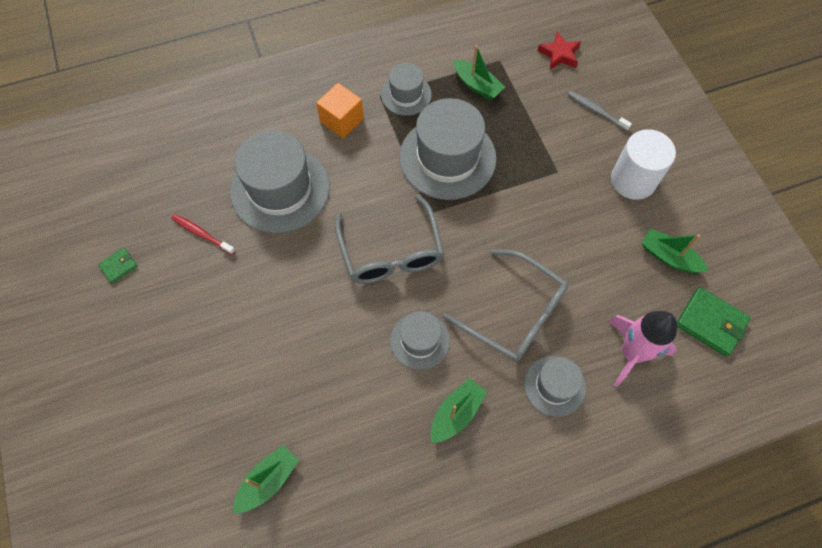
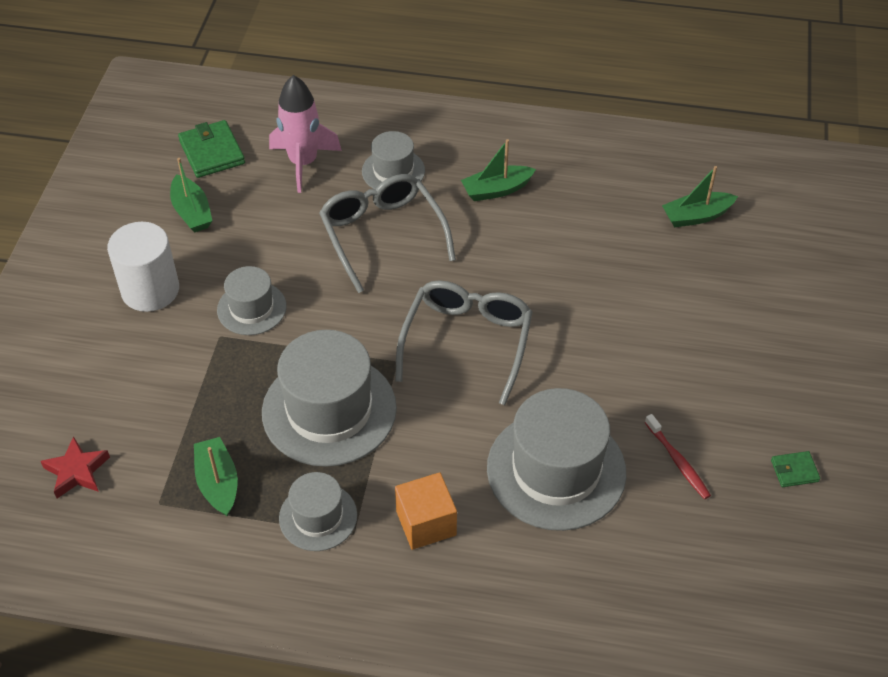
camera: 150 degrees left, 15 degrees down
grey hat [390,311,450,370] -> grey hat moved to [217,266,286,335]
grey toothbrush [568,90,632,131] -> none

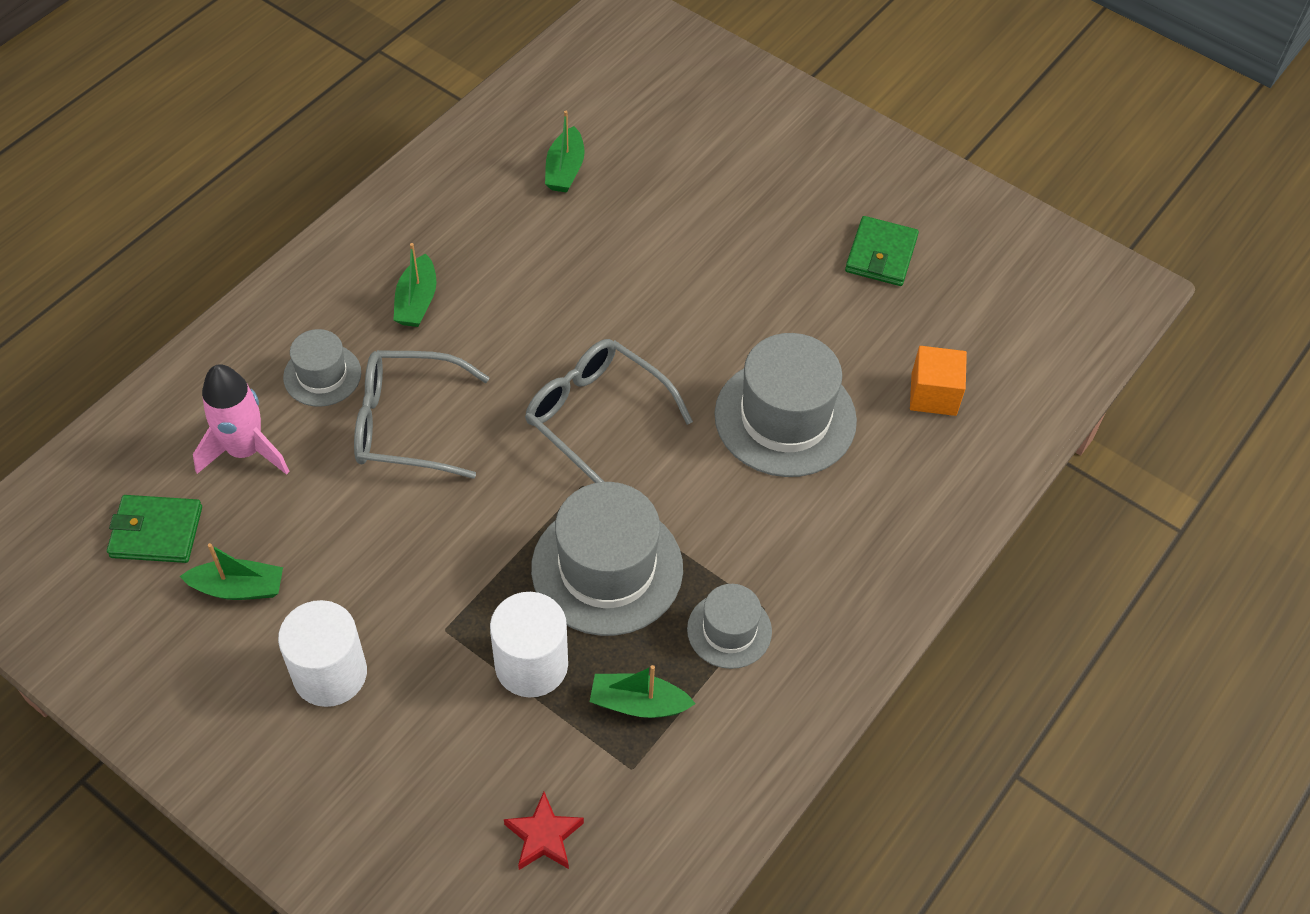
camera: 65 degrees left, 5 degrees up
grey hat [217,266,286,335] -> none
orange cube [395,472,457,550] -> orange cube moved to [910,346,967,416]
red toothbrush [645,414,711,499] -> none
green wallet [771,451,820,487] -> green wallet [845,216,919,286], size x1.84
none -> white cylinder [490,592,568,698]

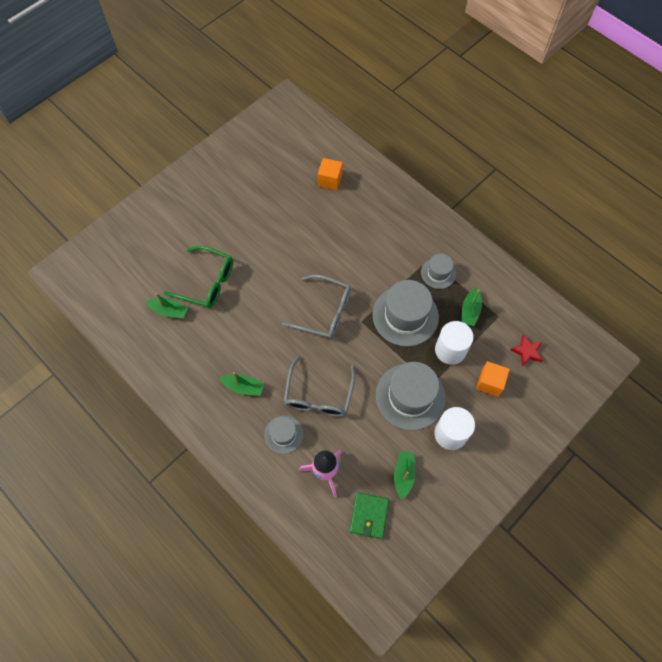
camera: 80 degrees left, 10 degrees up
grey glasses [525,339,693,483] -> grey glasses turned 120 degrees counterclockwise [282,275,351,339]
grey hat [714,333,857,477] -> grey hat moved to [376,362,446,431]
green wallet [845,216,919,286] -> none
none -> green glasses [164,246,233,308]
none -> orange cube [476,361,510,397]

